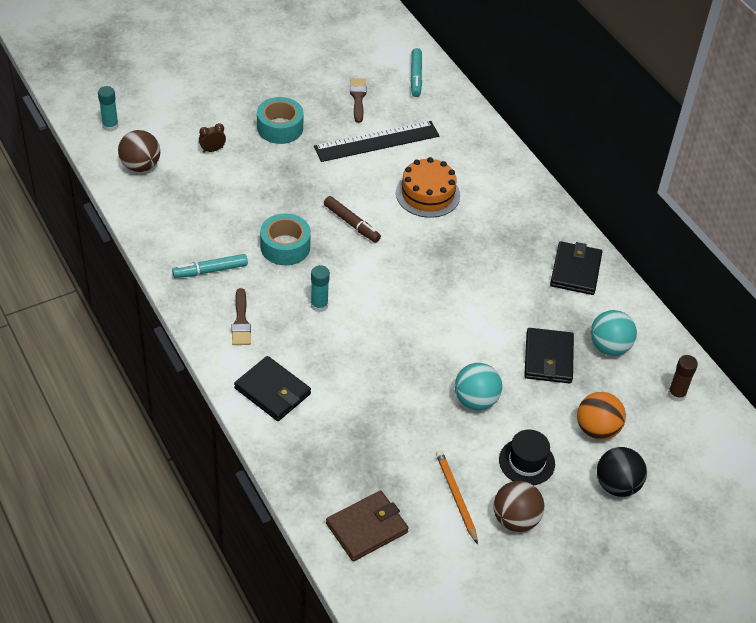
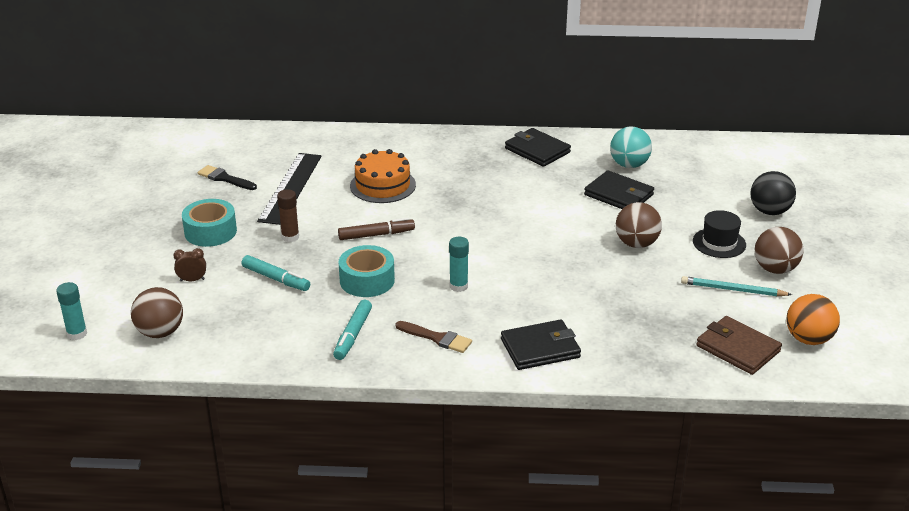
camera: 55 degrees left, 15 degrees down
brown clock [199,123,226,153] -> brown clock turned 75 degrees clockwise [173,248,206,281]
brown wallet [326,490,409,561] -> brown wallet turned 45 degrees counterclockwise [696,316,782,375]
brown brush [350,78,367,123] -> black brush [198,165,257,190]
turquoise marker [411,48,422,97] -> turquoise marker moved to [241,255,310,291]
orange pencil [436,450,478,544] -> turquoise pencil [681,276,792,296]
turquoise ball [455,363,502,410] -> brown ball [616,202,662,248]
orange ball [577,392,626,440] -> orange ball moved to [786,294,840,345]
brown glue stick [668,355,698,402] -> brown glue stick moved to [277,189,299,242]

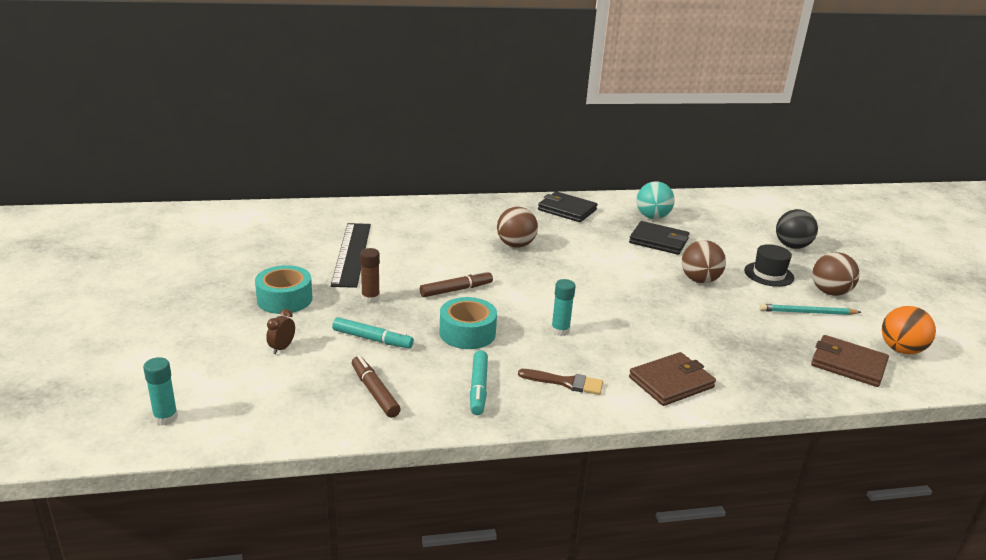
camera: 15 degrees left, 5 degrees down
brown ball [131,287,183,338] -> brown ball moved to [497,207,538,248]
brown clock [173,248,206,281] -> brown clock turned 45 degrees counterclockwise [266,309,295,354]
black brush [198,165,257,190] -> none
orange cake [350,149,416,203] -> none
black wallet [501,319,581,370] -> brown wallet [629,352,716,406]
none -> brown marker [352,356,401,418]

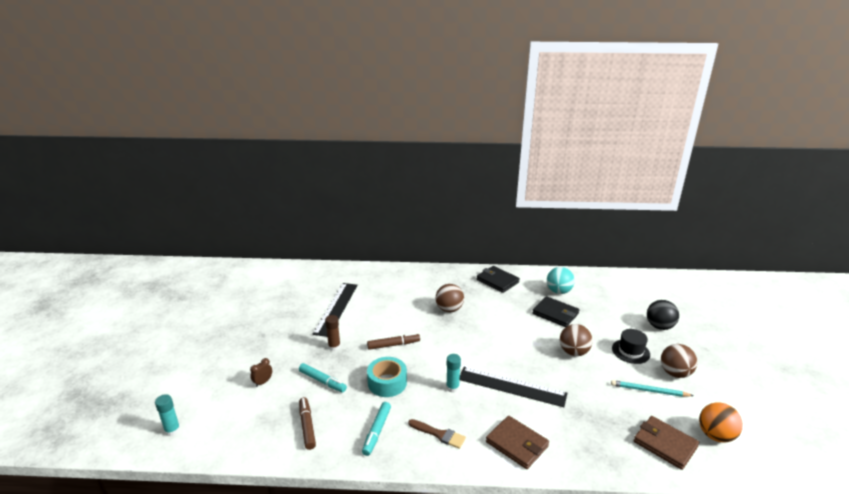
camera: 15 degrees right, 0 degrees up
turquoise tape [255,265,313,314] -> none
brown wallet [629,352,716,406] -> brown wallet turned 60 degrees clockwise [486,416,549,469]
none -> black ruler [460,367,567,407]

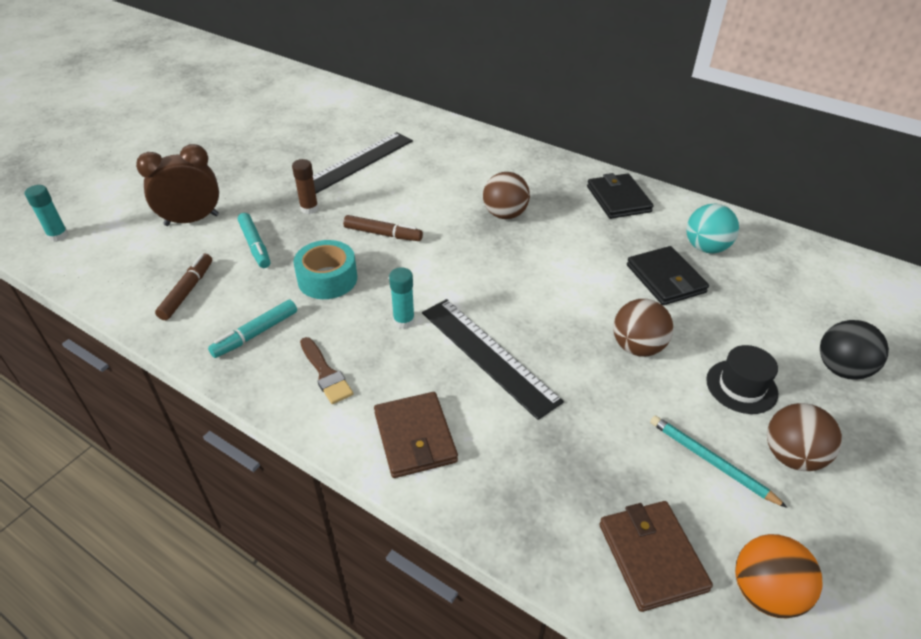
camera: 30 degrees right, 15 degrees up
brown clock [250,358,272,387] -> brown clock [136,144,219,226], size x2.19

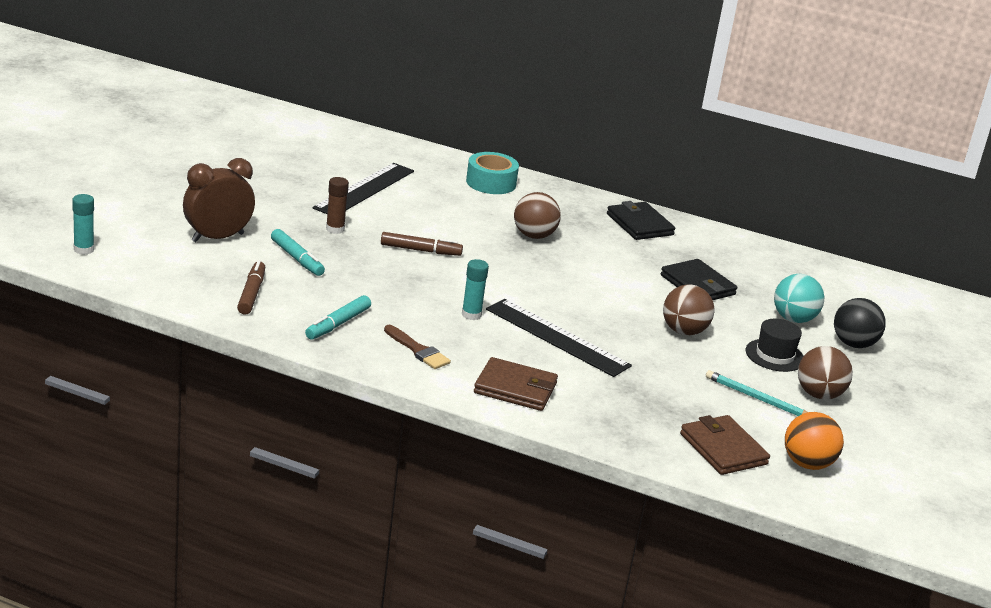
camera: 15 degrees left, 15 degrees down
turquoise tape [293,240,357,299] -> turquoise tape moved to [466,152,519,194]
brown wallet [374,392,458,478] -> brown wallet turned 45 degrees counterclockwise [474,357,558,411]
turquoise ball [686,204,739,253] -> turquoise ball moved to [774,274,824,323]

